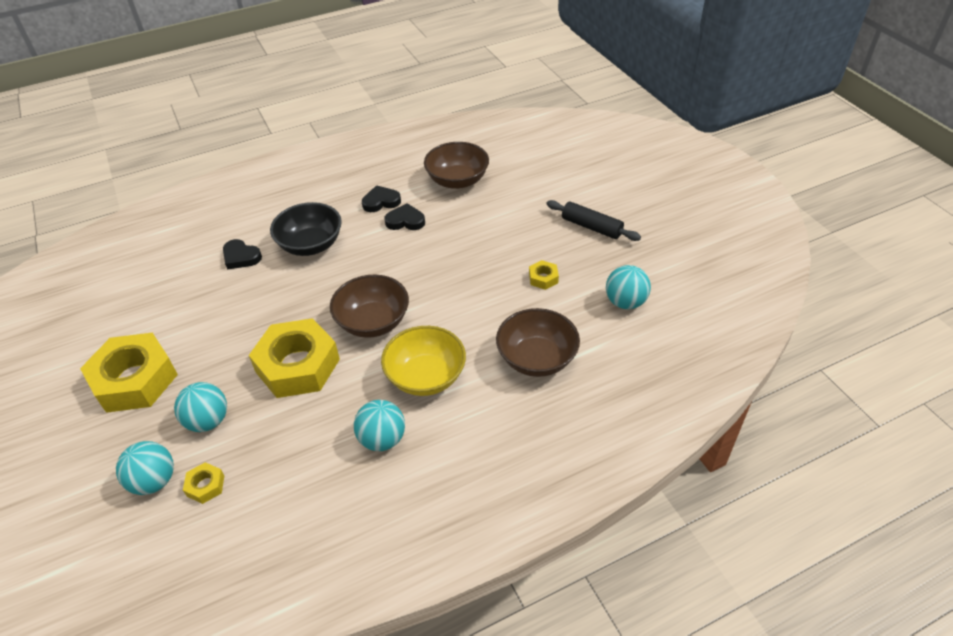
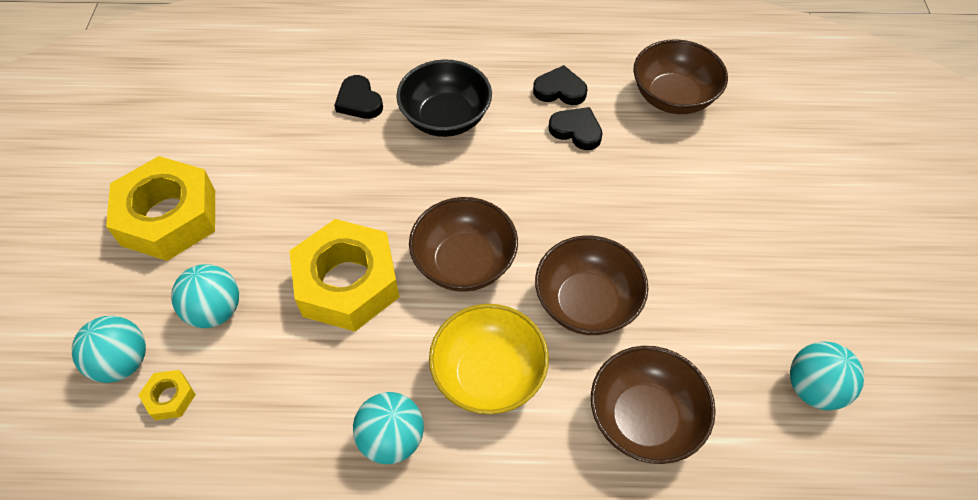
camera: 25 degrees right, 10 degrees up
yellow nut [529,260,559,290] -> none
black rolling pin [546,200,641,241] -> none
none -> brown bowl [535,235,648,335]

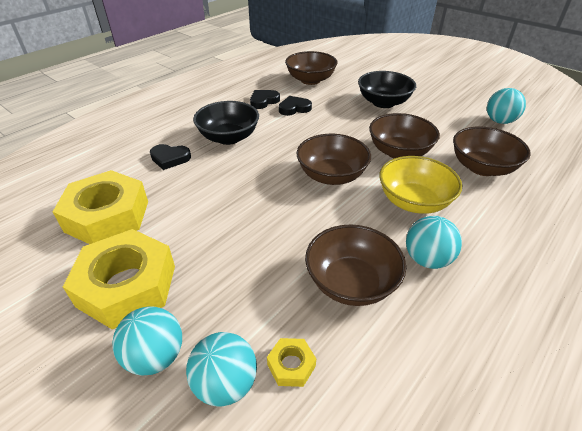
camera: 50 degrees left, 15 degrees down
turquoise ball [171,264,239,328] -> turquoise ball moved to [112,306,182,376]
yellow nut [289,219,399,332] -> yellow nut moved to [53,170,148,244]
none -> brown bowl [305,225,406,306]
none -> black bowl [358,71,416,108]

